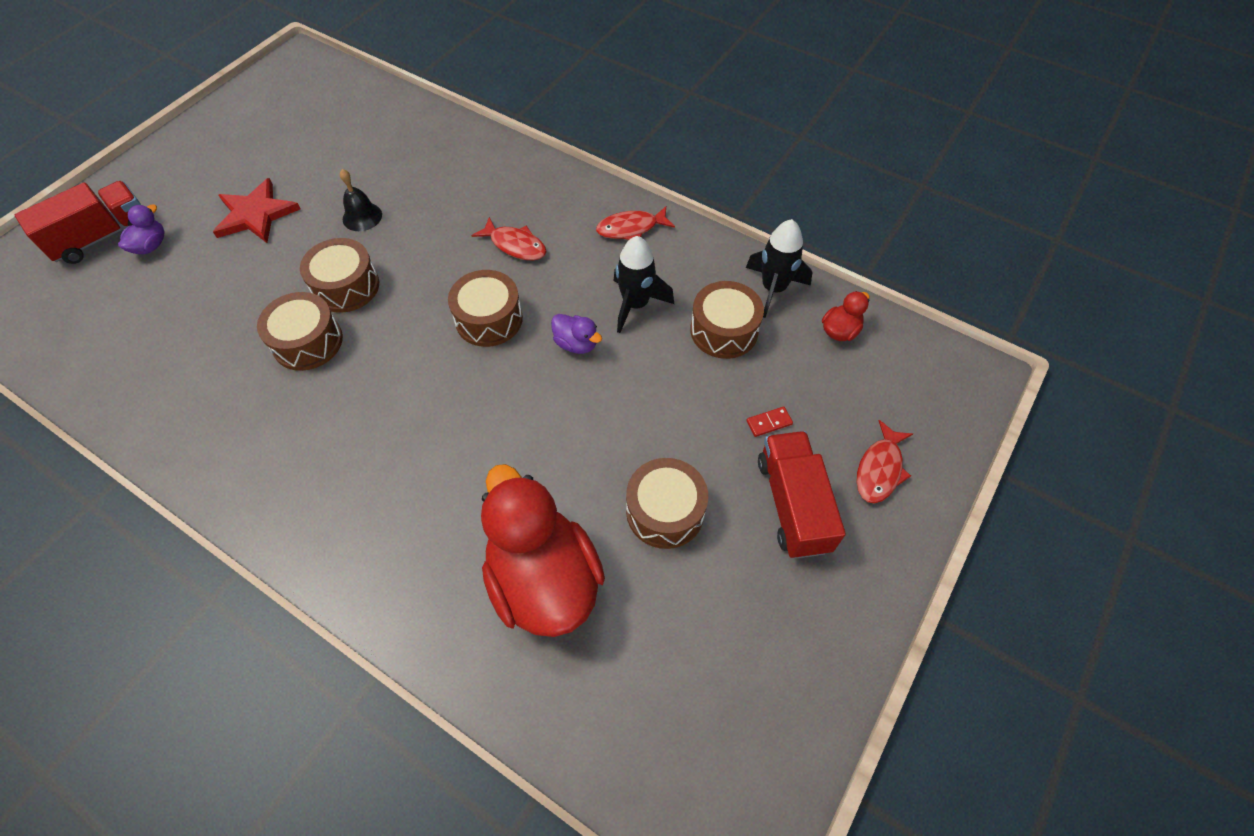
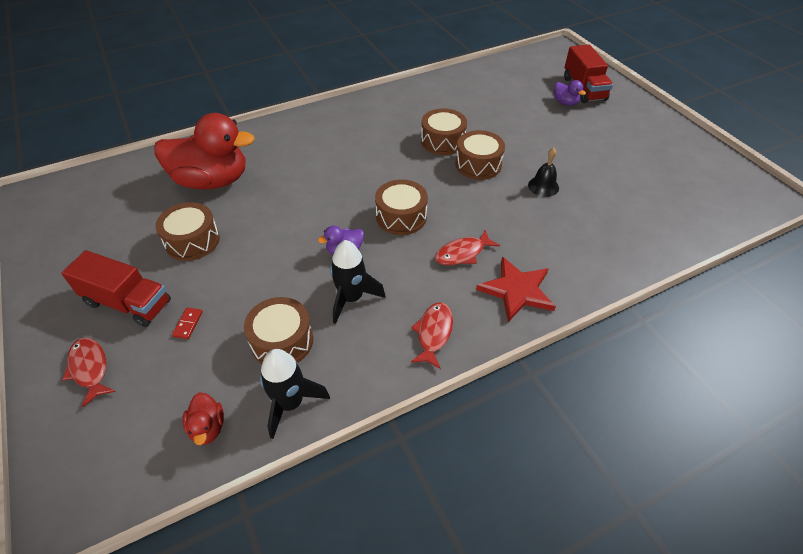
camera: 120 degrees right, 10 degrees down
red star [213,178,301,243] -> red star moved to [476,257,556,322]

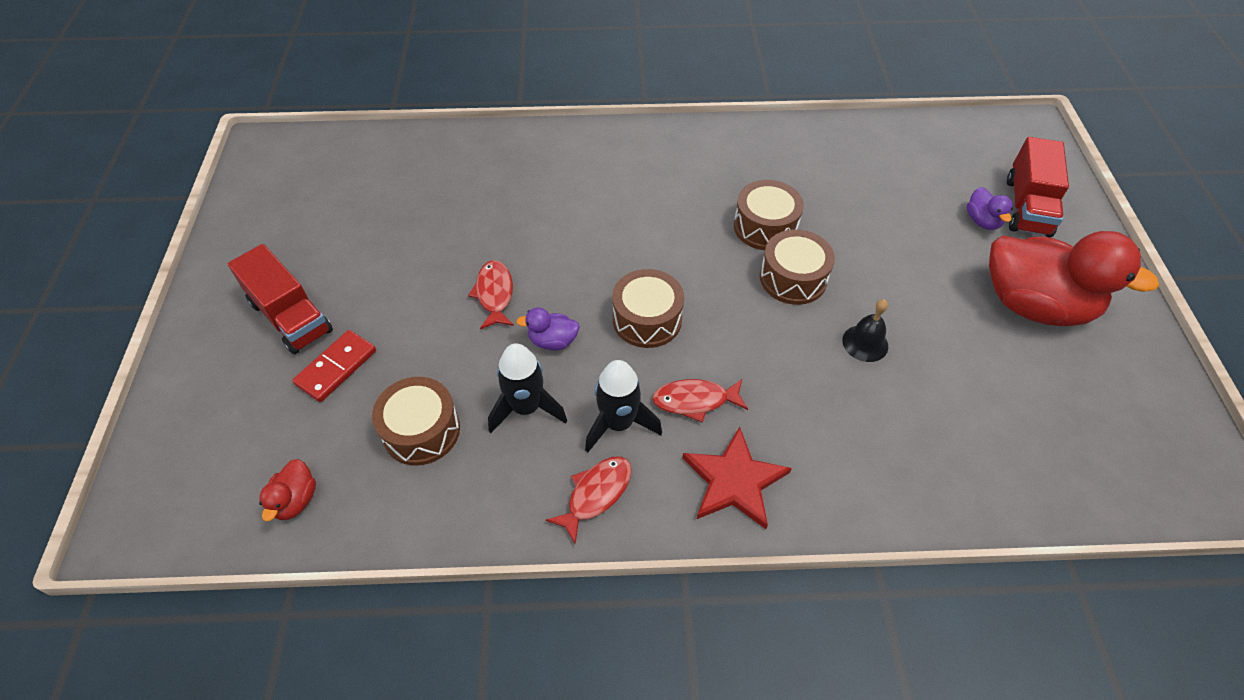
camera: 25 degrees right, 5 degrees up
red fish [62,338,116,407] -> red fish moved to [468,260,514,329]
red duck [154,113,255,190] -> red duck moved to [989,231,1159,326]
brown drum [155,202,220,261] -> none
red domino [172,307,203,339] -> red domino [292,330,376,402], size x1.85
black rocket [260,349,330,439] -> black rocket moved to [585,360,662,453]

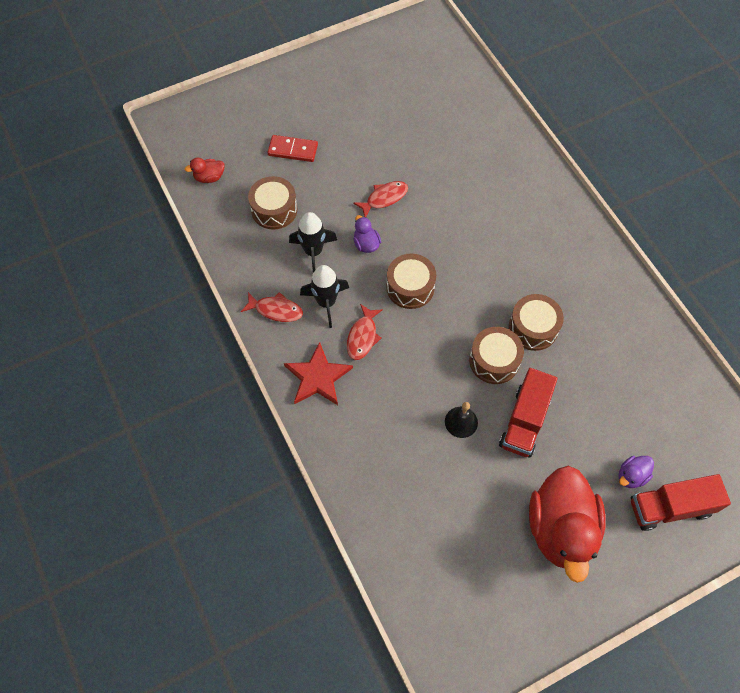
camera: 65 degrees right, 10 degrees up
red truck [228,244,333,354] -> red truck moved to [499,368,558,458]
red fish [652,379,748,423] -> red fish turned 135 degrees counterclockwise [347,304,383,360]

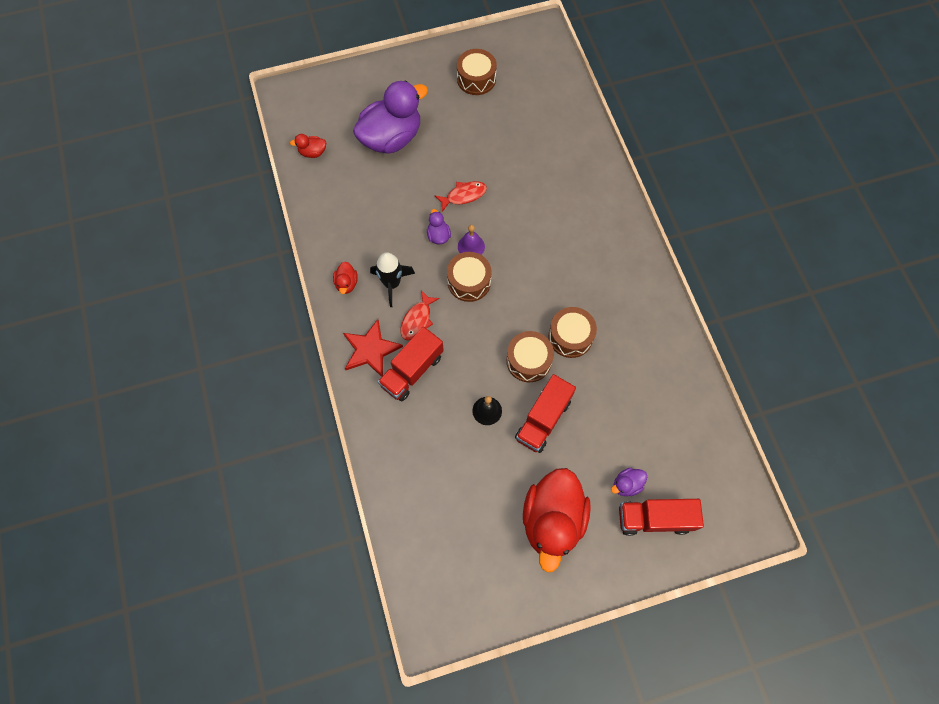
camera: 10 degrees right, 5 degrees up
red fish [241,292,303,322] -> red duck [333,261,358,294]
brown drum [248,176,297,229] -> brown drum moved to [457,49,497,95]
red domino [267,135,318,162] -> purple duck [353,80,428,154]
black rocket [289,212,337,273] -> none
none -> red truck [378,327,444,401]
none -> purple bell [458,225,485,255]

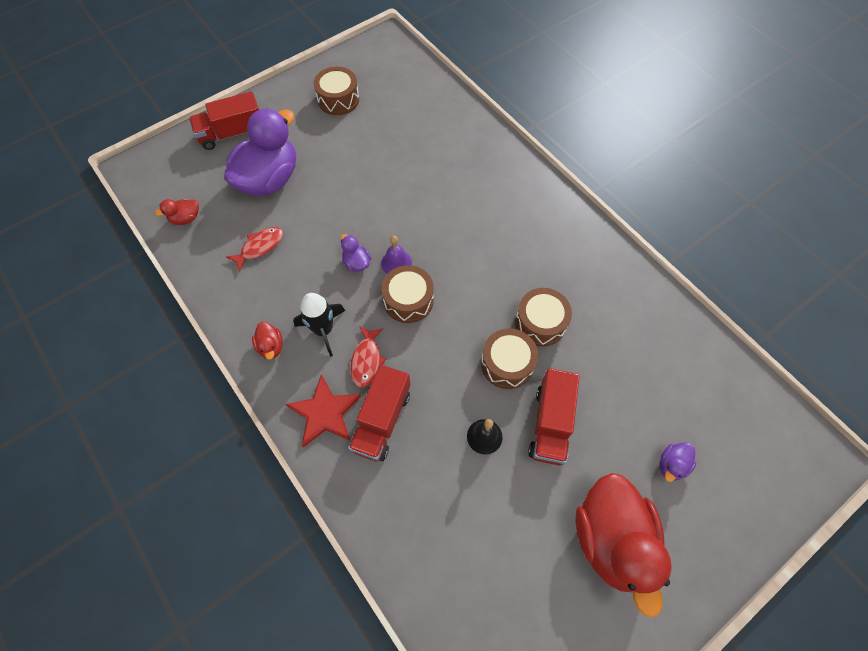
camera: 20 degrees left, 5 degrees down
red fish [435,181,487,212] -> red fish moved to [226,227,283,272]
red truck [619,499,704,536] -> red truck moved to [189,91,259,150]

